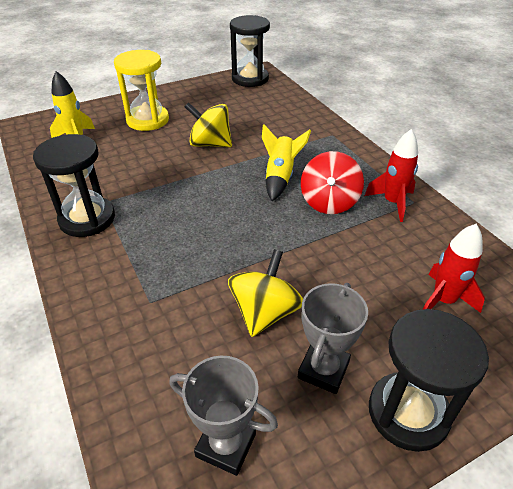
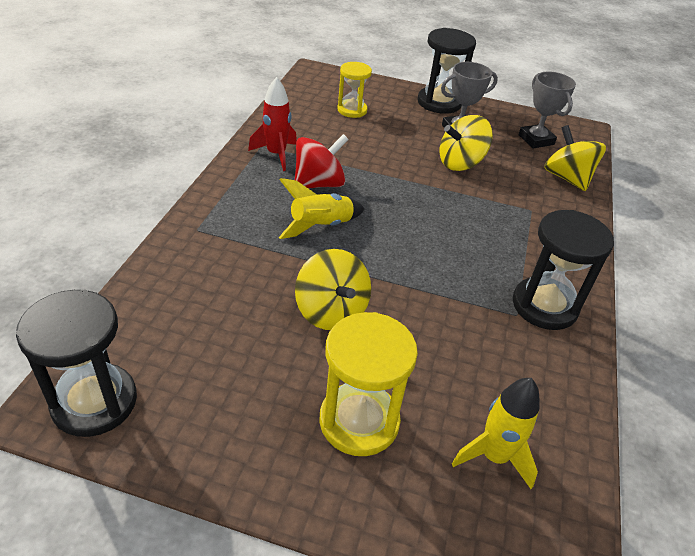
camera: 140 degrees left, 0 degrees up
red rocket [423,224,485,313] -> yellow hourglass [337,62,372,118]
none -> yellow spinning top [544,125,606,191]

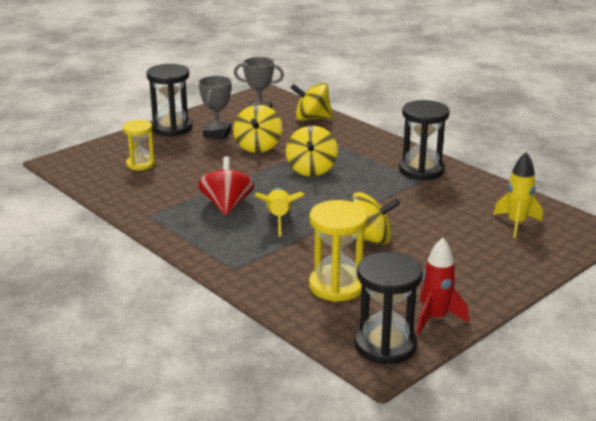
camera: 55 degrees left, 15 degrees down
red rocket [248,77,297,171] -> red rocket moved to [416,238,469,334]
yellow hourglass [320,312,418,456] -> yellow hourglass moved to [309,200,368,302]
none -> yellow spinning top [286,126,338,176]

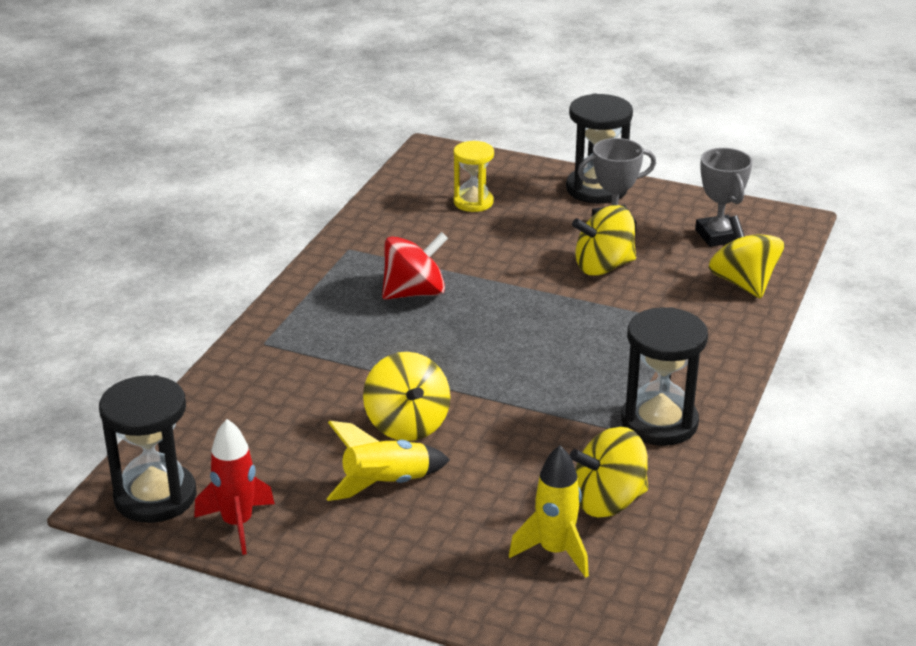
camera: 65 degrees right, 5 degrees up
yellow rocket [254,188,304,237] -> yellow rocket moved to [326,421,450,501]
yellow spinning top [286,126,338,176] -> yellow spinning top moved to [570,427,648,517]
yellow hourglass [309,200,368,302] -> none

